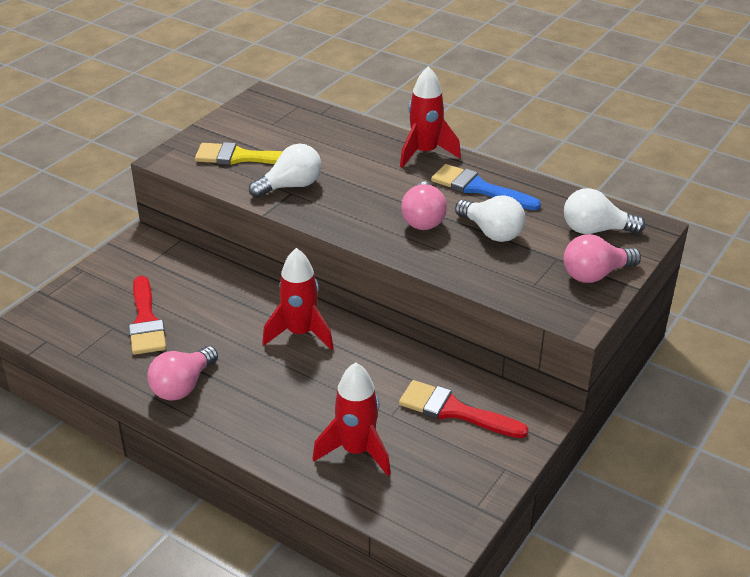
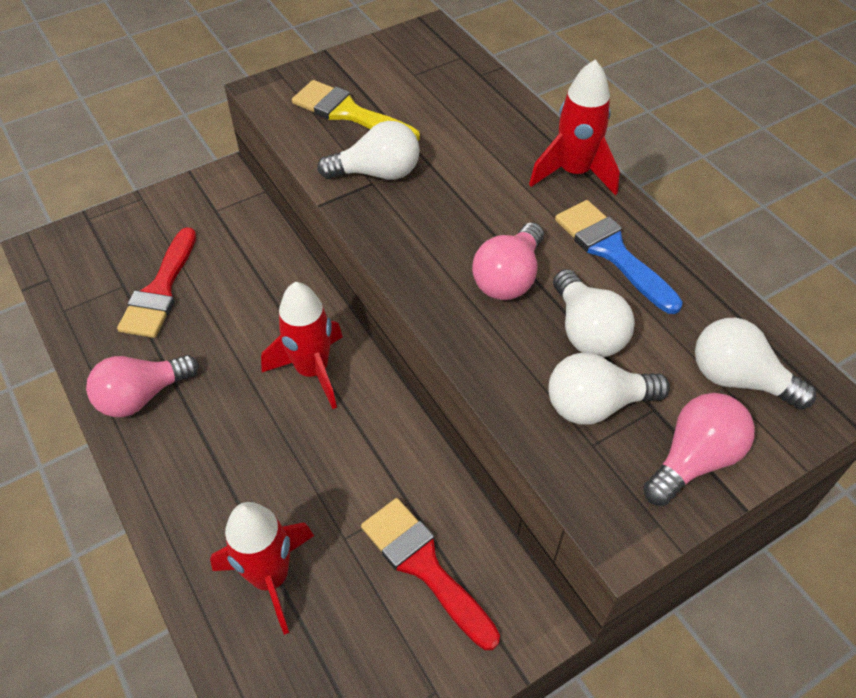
camera: 25 degrees right, 15 degrees up
pink light bulb [564,234,641,283] -> pink light bulb turned 135 degrees clockwise [643,393,755,506]
none -> white light bulb [548,353,670,425]

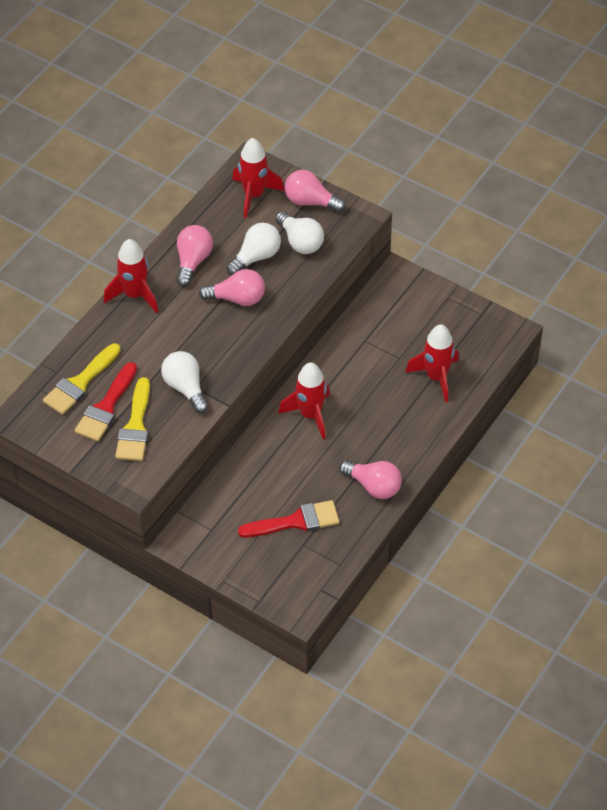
camera: 115 degrees left, 0 degrees up
red brush [361,498,500,650] -> red brush moved to [75,362,137,441]
blue brush [555,200,683,314] -> pink light bulb [177,225,213,287]
white light bulb [695,318,816,410] -> red rocket [232,138,284,218]
none -> yellow brush [43,343,121,415]

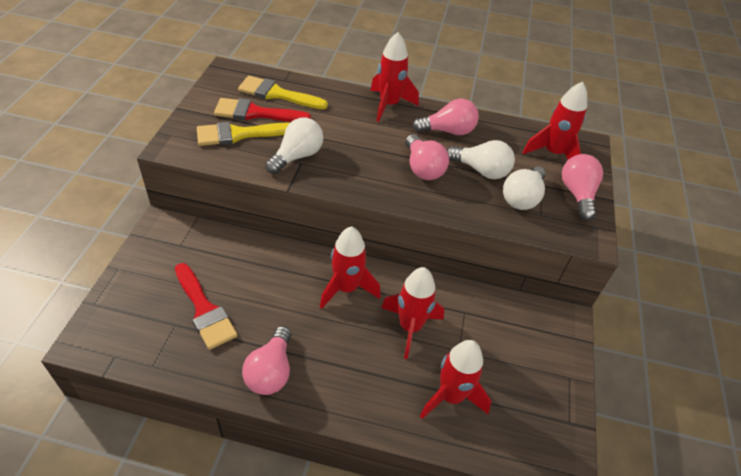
camera: 65 degrees right, 5 degrees down
none -> red rocket [381,267,444,359]

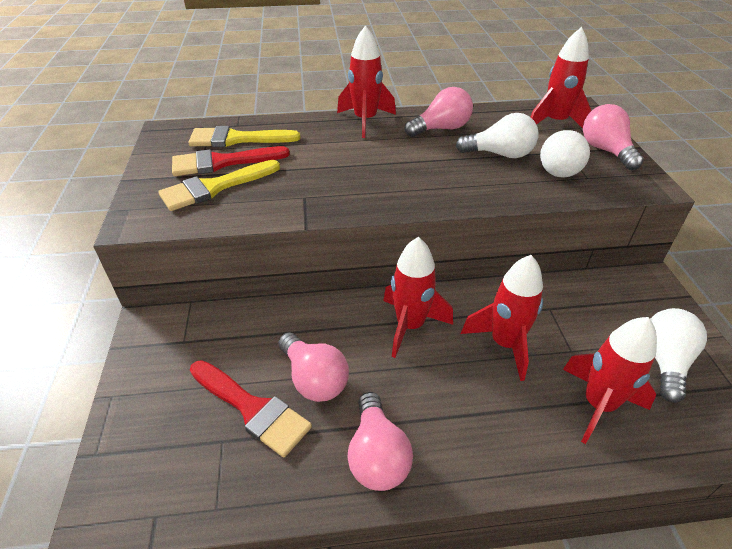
camera: 15 degrees left, 5 degrees down
white light bulb [265,117,323,174] -> white light bulb moved to [650,308,707,403]
pink light bulb [405,134,449,180] -> pink light bulb moved to [278,333,349,402]

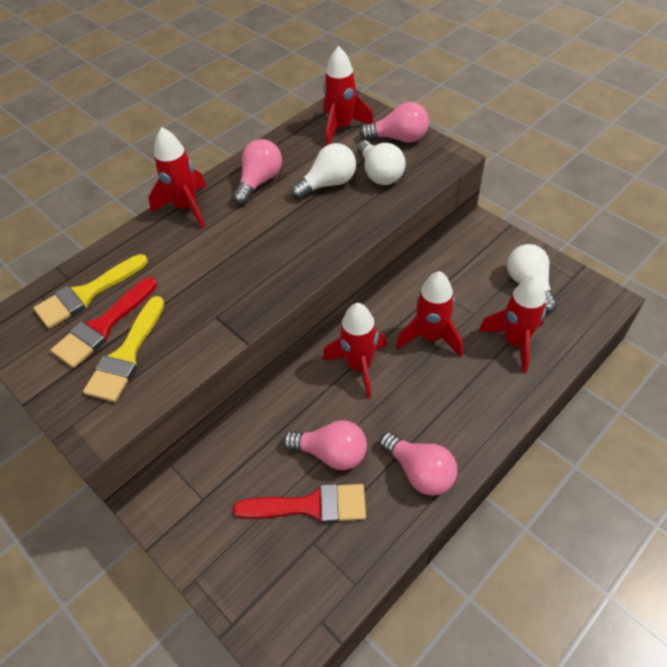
camera: 35 degrees left, 10 degrees up
pink light bulb [583,104,644,170] -> pink light bulb turned 150 degrees clockwise [359,102,429,143]

